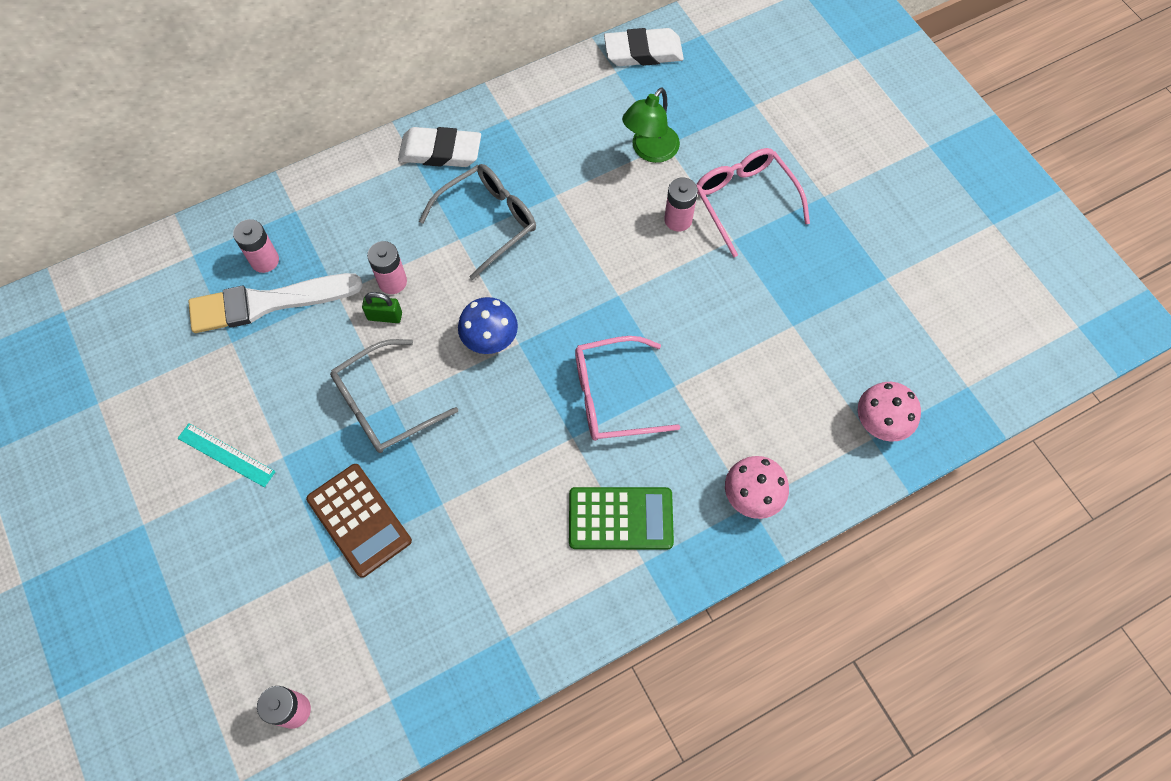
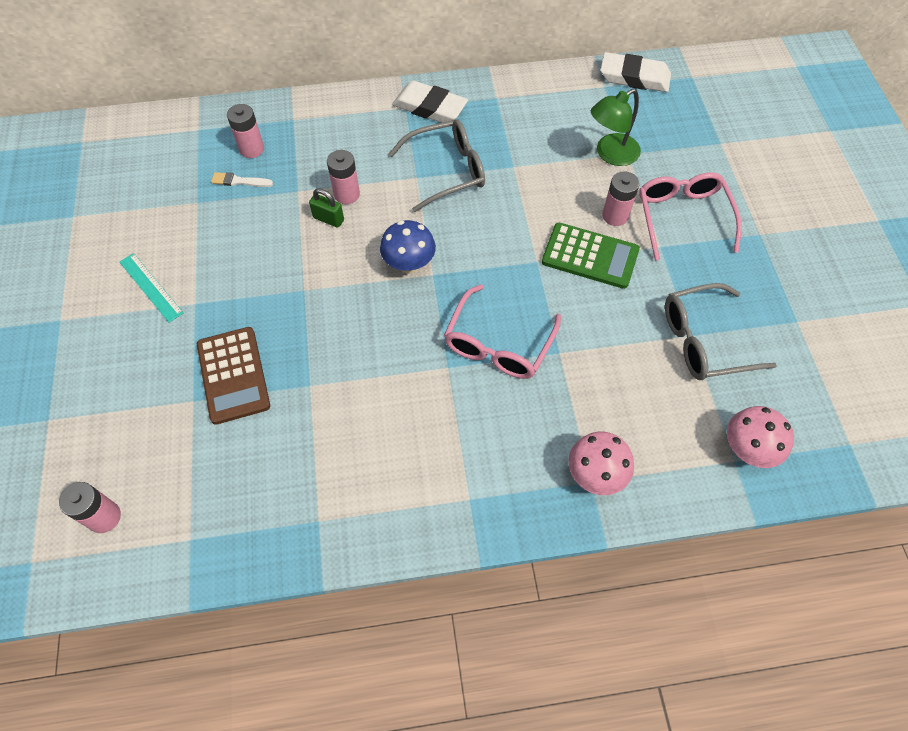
camera: 20 degrees right, 5 degrees down
white brush [188,273,363,333] -> white brush [211,172,273,187], size x0.41
grey glasses [330,339,458,453] -> grey glasses moved to [665,283,777,380]
green calculator [569,487,674,549] -> green calculator moved to [542,223,640,289]
pink glasses [575,336,681,441] -> pink glasses turned 75 degrees counterclockwise [444,284,561,379]

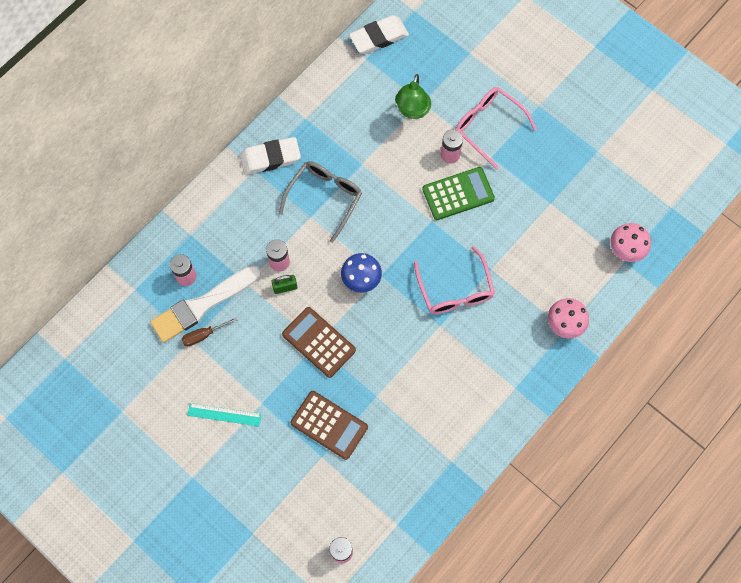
camera: 40 degrees left, 10 degrees up
white brush [211,172,273,187] -> white brush [150,265,261,343], size x2.45
grey glasses [665,283,777,380] -> none
none -> brown screwdriver [182,317,238,346]
none -> brown calculator [282,307,356,378]

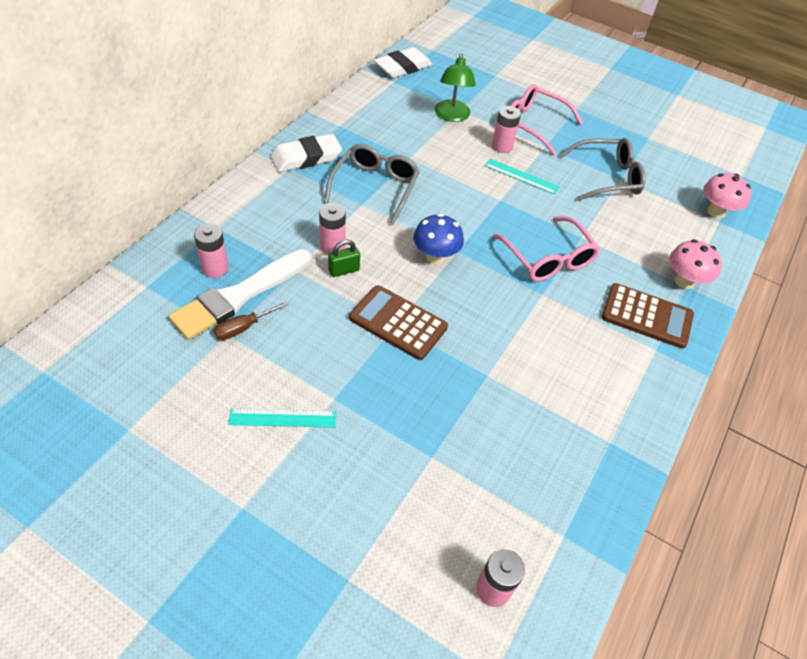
camera: 15 degrees left, 20 degrees down
brown calculator [290,391,368,460] -> brown calculator moved to [602,283,694,349]
green calculator [422,167,495,220] -> turquoise ruler [485,159,560,195]
none -> grey glasses [559,138,646,201]

